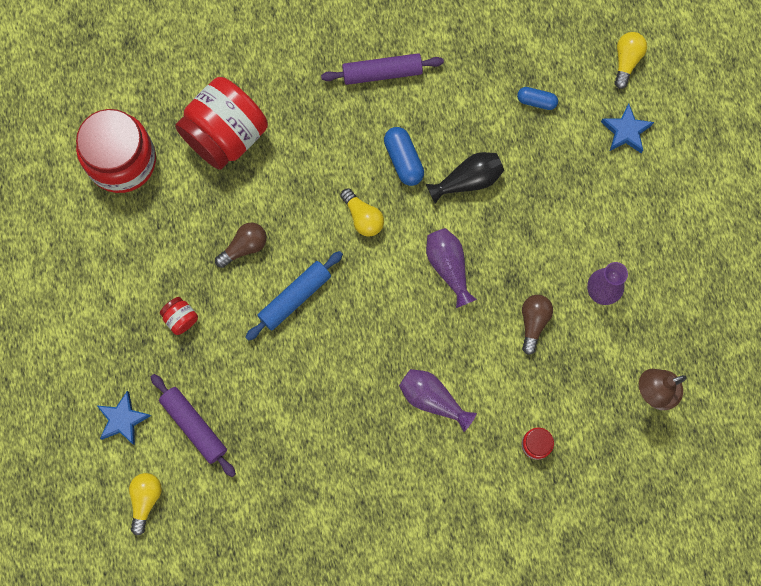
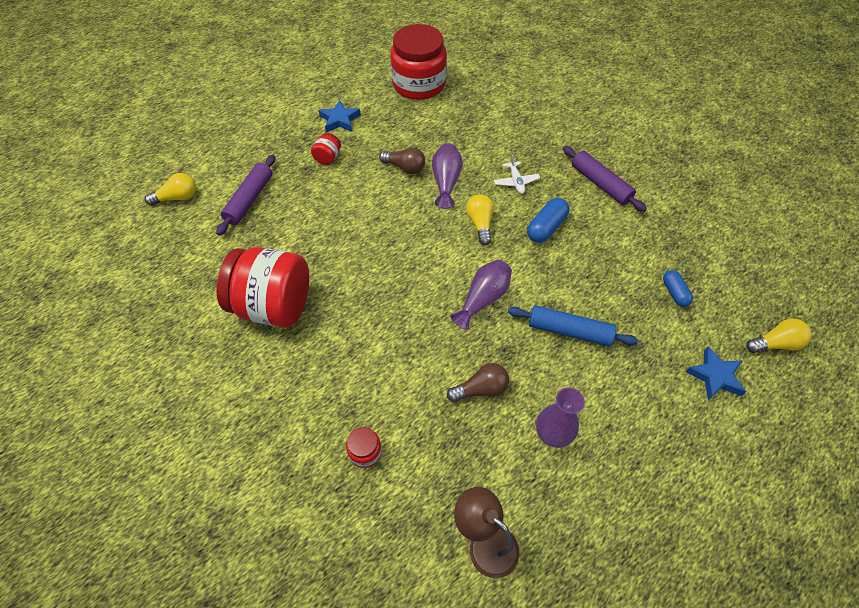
camera: 60 degrees right, 20 degrees down
blue star [96,391,151,445] -> blue star moved to [319,100,361,133]
red jar [175,77,268,170] -> red jar moved to [216,247,309,327]
blue rolling pin [245,251,343,341] -> blue rolling pin moved to [508,305,638,346]
yellow light bulb [340,188,384,237] -> yellow light bulb turned 150 degrees clockwise [466,194,494,245]
purple vase [399,369,477,432] -> purple vase moved to [432,143,463,209]
black vase [426,152,504,204] -> none
none -> white plane [494,154,540,194]

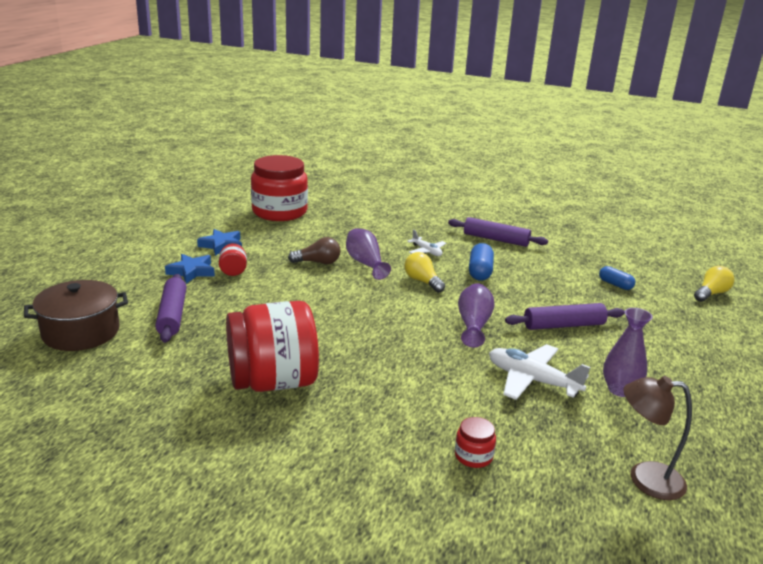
camera: 30 degrees left, 30 degrees down
yellow light bulb [145,173,196,206] -> brown pot [24,280,128,351]
brown light bulb [447,363,509,402] -> white plane [489,344,590,400]
blue rolling pin [508,305,638,346] -> purple rolling pin [505,303,625,330]
blue star [686,346,746,400] -> blue star moved to [165,254,215,284]

